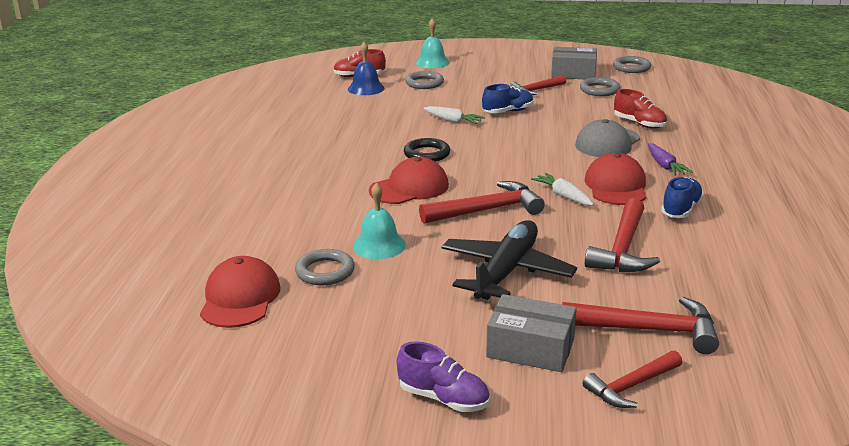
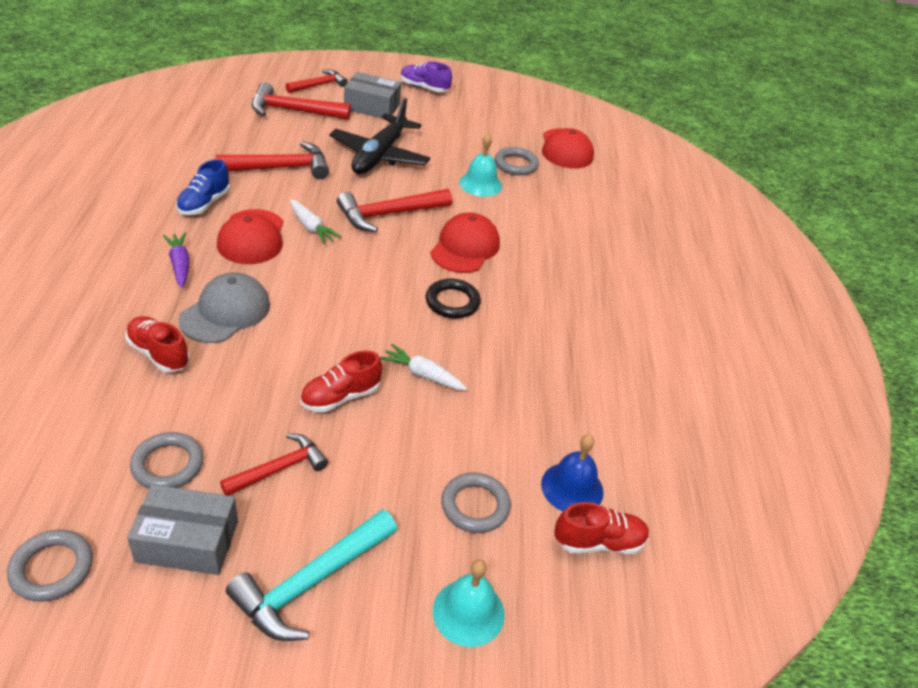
camera: 170 degrees right, 15 degrees up
red cap [369,157,449,204] -> red cap turned 150 degrees clockwise [430,212,500,273]
blue shoe [482,84,534,113] -> red shoe [300,350,383,413]
red hammer [585,198,660,272] -> red hammer turned 60 degrees clockwise [216,141,329,179]
none -> turquoise hammer [226,509,397,641]

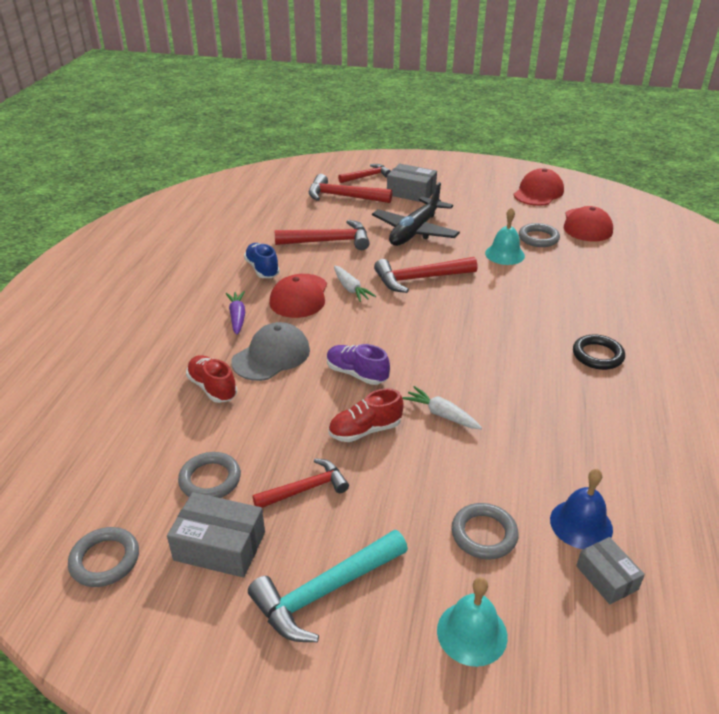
camera: 15 degrees right, 5 degrees down
blue shoe [176,159,230,215] -> blue shoe turned 120 degrees clockwise [244,243,280,278]
purple shoe [400,62,452,92] -> purple shoe moved to [327,344,390,385]
black ring [426,279,481,318] -> black ring moved to [573,335,625,370]
red cap [430,212,500,273] -> red cap moved to [513,168,564,206]
red shoe [554,502,650,554] -> grey box [576,537,645,604]

